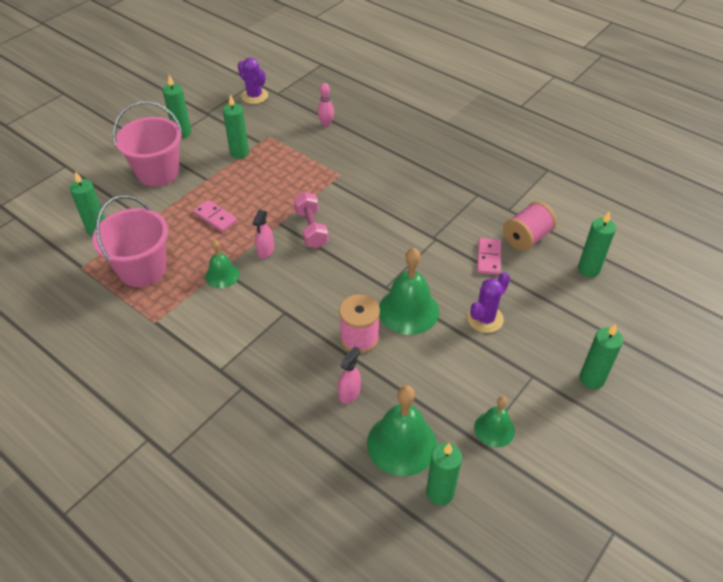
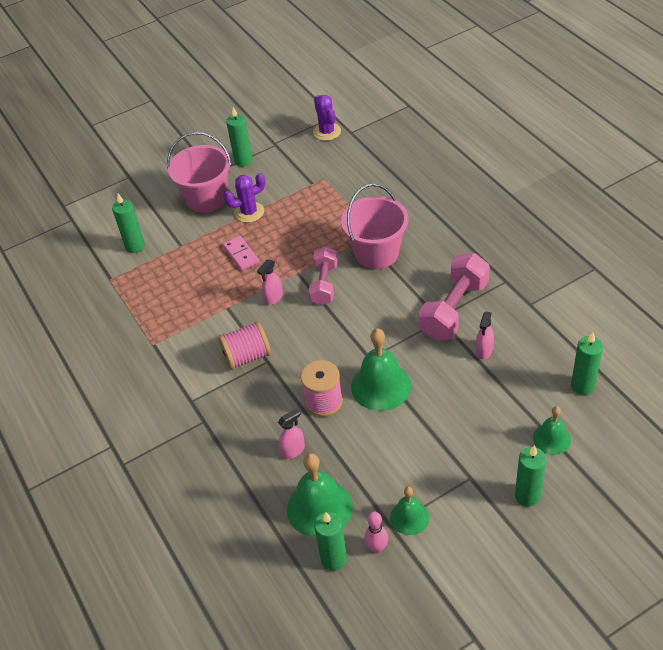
camera: 25 degrees right, 0 degrees up
pink bucket [92,195,168,287] -> pink bucket moved to [341,183,409,269]
green bell [205,240,239,288] -> green bell moved to [533,406,571,455]
green candle [223,94,249,159] -> none
pink bowling pin [317,83,334,127] -> pink bowling pin moved to [364,512,388,553]
purple cactus [467,272,510,333] -> purple cactus moved to [224,173,265,223]
pink domino [477,238,501,275] -> pink spray bottle [476,312,494,360]
pink spool [503,201,556,251] -> pink spool moved to [218,321,271,370]
none -> pink dumbbell [419,253,490,340]

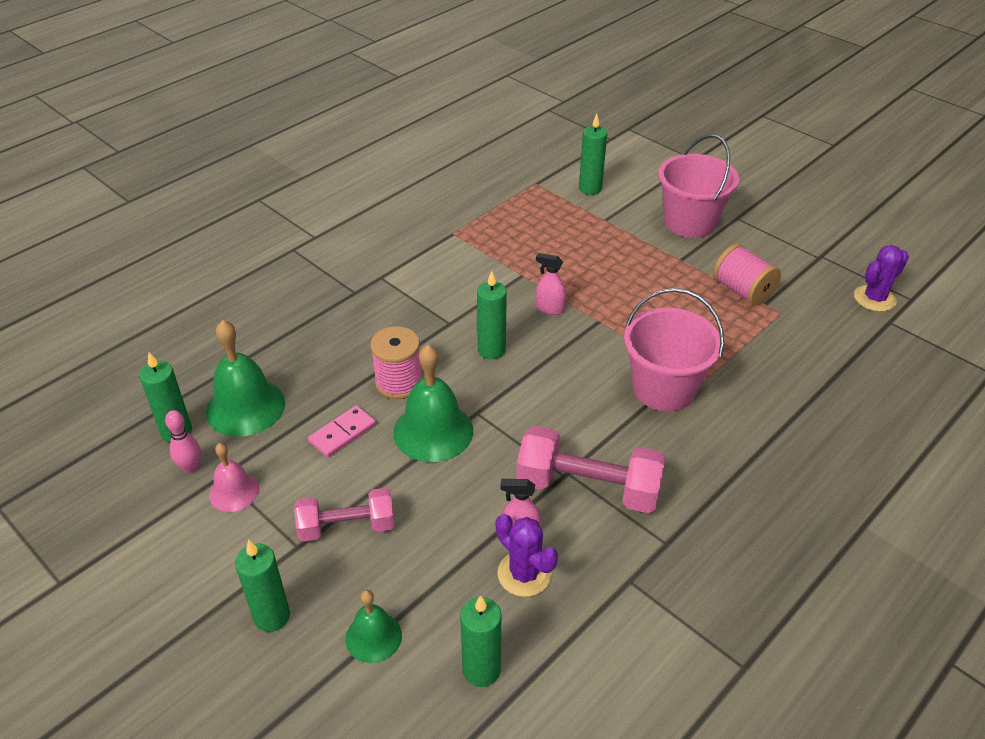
camera: 70 degrees right, 5 degrees down
pink spool [218,321,271,370] -> pink spool moved to [713,244,781,306]
pink domino [223,236,259,271] -> pink domino moved to [308,405,376,458]
purple cactus [224,173,265,223] -> purple cactus moved to [496,514,558,597]
green candle [226,107,253,167] -> green candle moved to [477,271,507,359]
pink spray bottle [278,408,305,459] -> none
pink dumbbell [309,247,338,305] -> pink dumbbell moved to [294,488,395,542]
green bell [390,486,429,535] -> pink bell [209,443,259,512]

